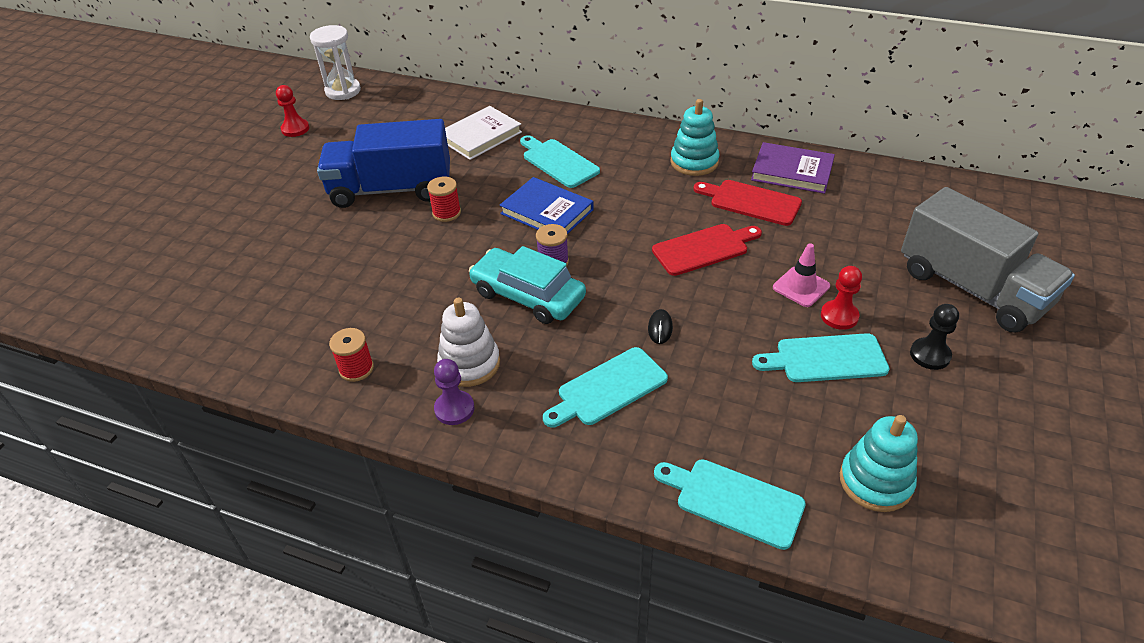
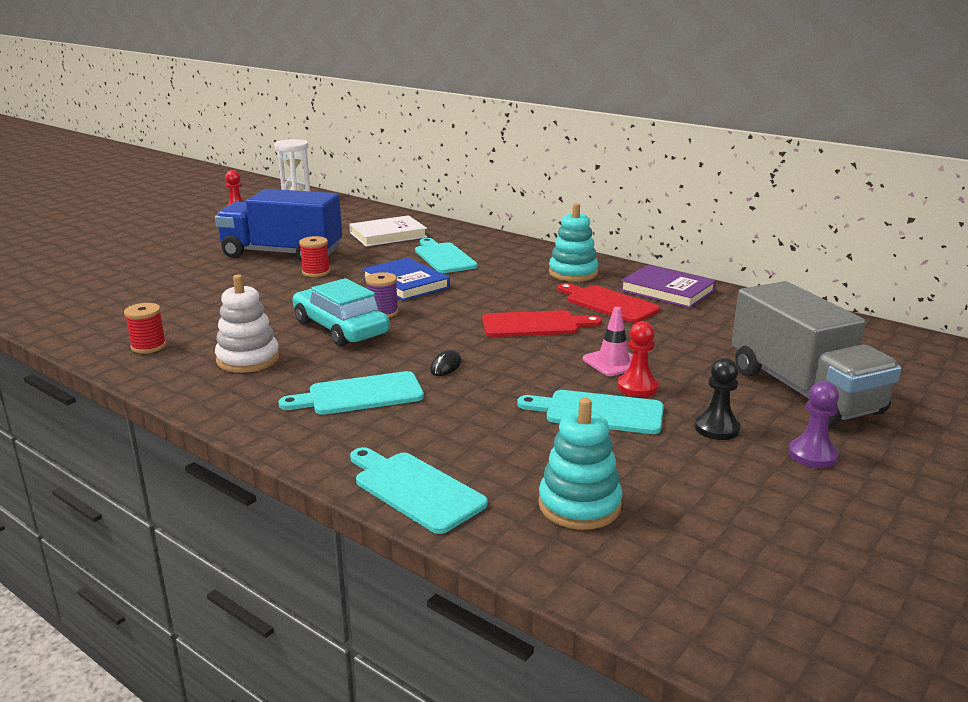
camera: 15 degrees right, 20 degrees down
purple pawn [434,359,474,425] -> purple pawn moved to [788,381,839,468]

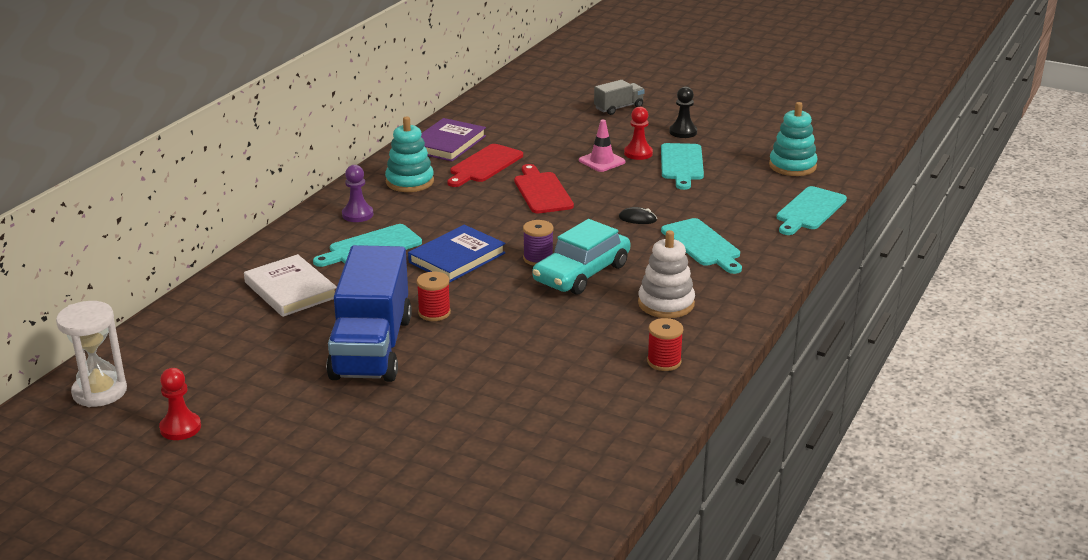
camera: 100 degrees left, 5 degrees up
grey truck [732,281,901,427] -> grey truck [594,80,645,115], size x0.46
purple pawn [788,381,839,468] -> purple pawn moved to [342,165,373,222]

